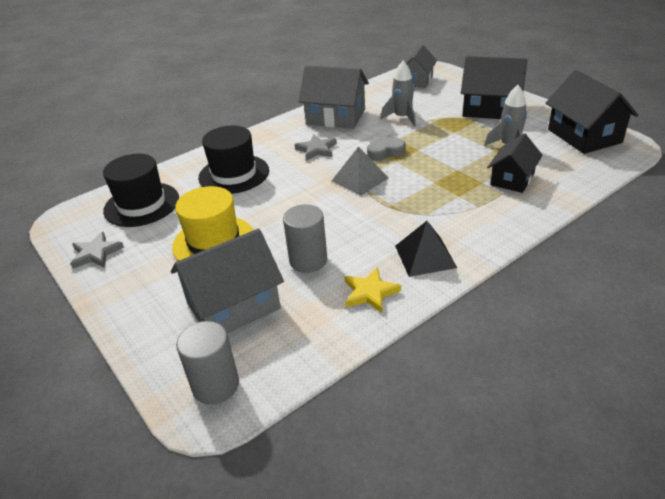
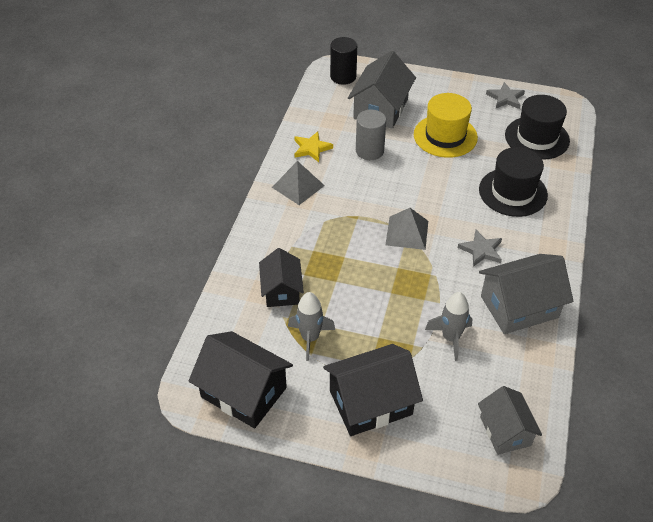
camera: 140 degrees right, 10 degrees up
grey cylinder [176,321,239,405] -> black cylinder [330,37,357,85]
grey heart [367,135,406,161] -> none
black pyramid [395,221,457,277] -> grey pyramid [272,161,325,205]

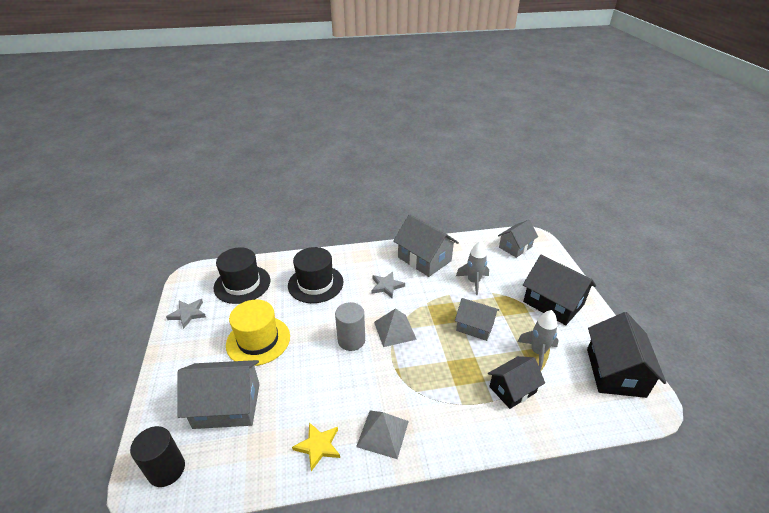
camera: 115 degrees left, 10 degrees down
grey cylinder [356,109,386,160] -> grey cylinder moved to [335,302,365,351]
none -> grey house [455,298,499,341]

